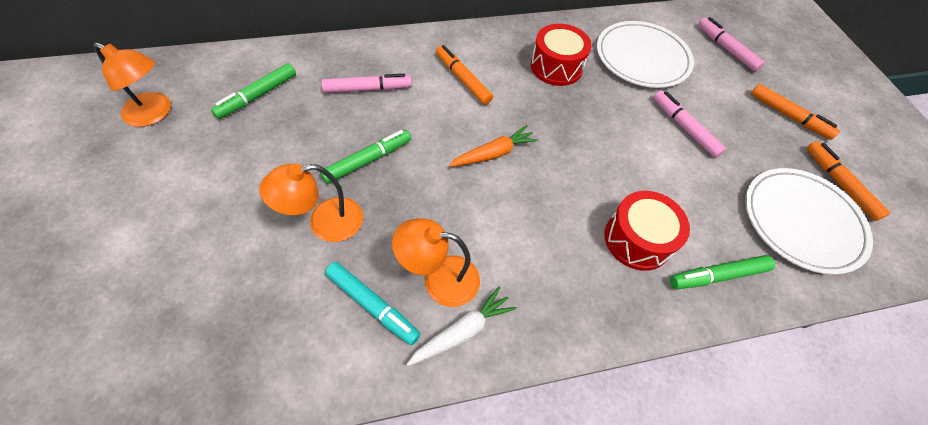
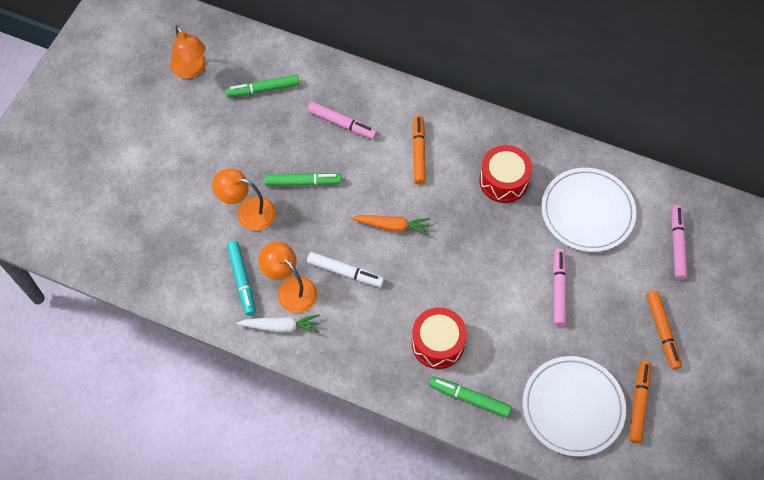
camera: 40 degrees right, 5 degrees up
none -> white marker [307,252,384,287]

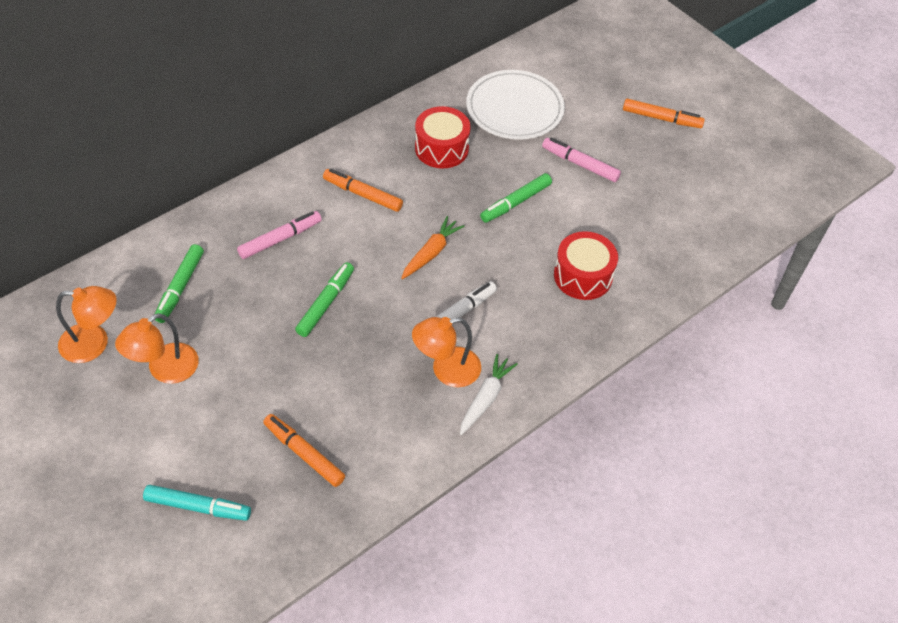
camera: 65 degrees left, 10 degrees down
orange lamp [212,169,276,231] -> orange lamp moved to [115,313,199,384]
turquoise marker [227,241,256,316] -> turquoise marker moved to [143,485,251,521]
green marker [429,377,512,418] -> green marker moved to [480,173,552,223]
white plate [523,356,626,457] -> none
orange marker [629,360,651,443] -> orange marker moved to [263,414,345,487]
pink marker [671,205,688,280] -> none

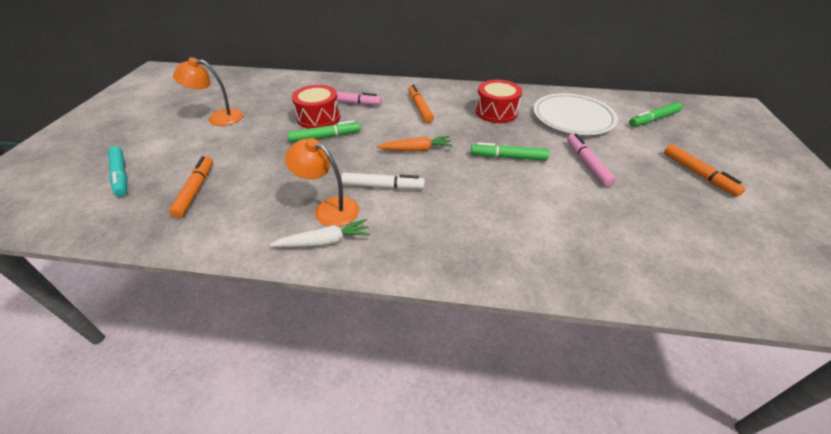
camera: 50 degrees right, 10 degrees down
orange lamp [56,286,117,363] -> none
green marker [155,244,204,323] -> green marker moved to [629,102,682,127]
red drum [554,231,618,300] -> red drum moved to [292,85,340,129]

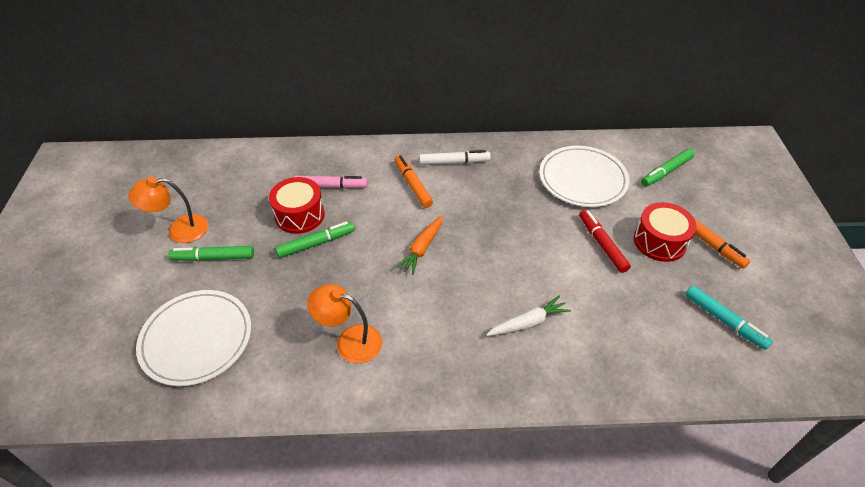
camera: 10 degrees left, 5 degrees up
turquoise marker [108,146,127,197] -> turquoise marker moved to [685,286,773,350]
orange marker [169,156,213,218] -> white plate [136,290,251,386]
white carrot [269,219,370,247] -> white carrot moved to [486,295,571,336]
white marker [341,172,425,189] -> white marker moved to [419,150,491,165]
orange carrot [376,136,453,152] -> orange carrot turned 135 degrees clockwise [395,216,443,275]
green marker [471,142,549,161] -> green marker moved to [169,246,254,261]
red drum [476,80,522,123] -> red drum moved to [634,202,697,262]
pink marker [567,133,616,187] -> red marker [579,209,631,273]

